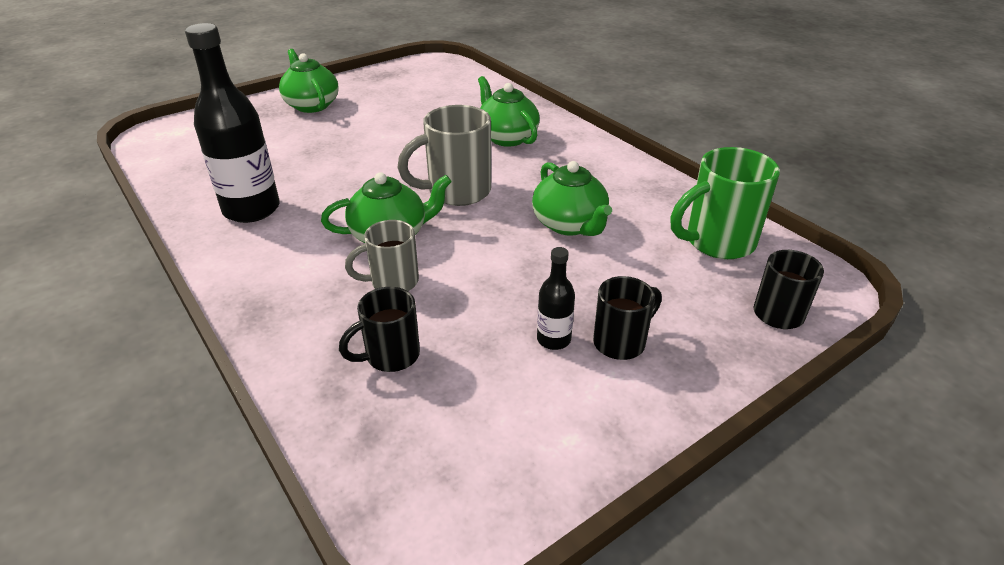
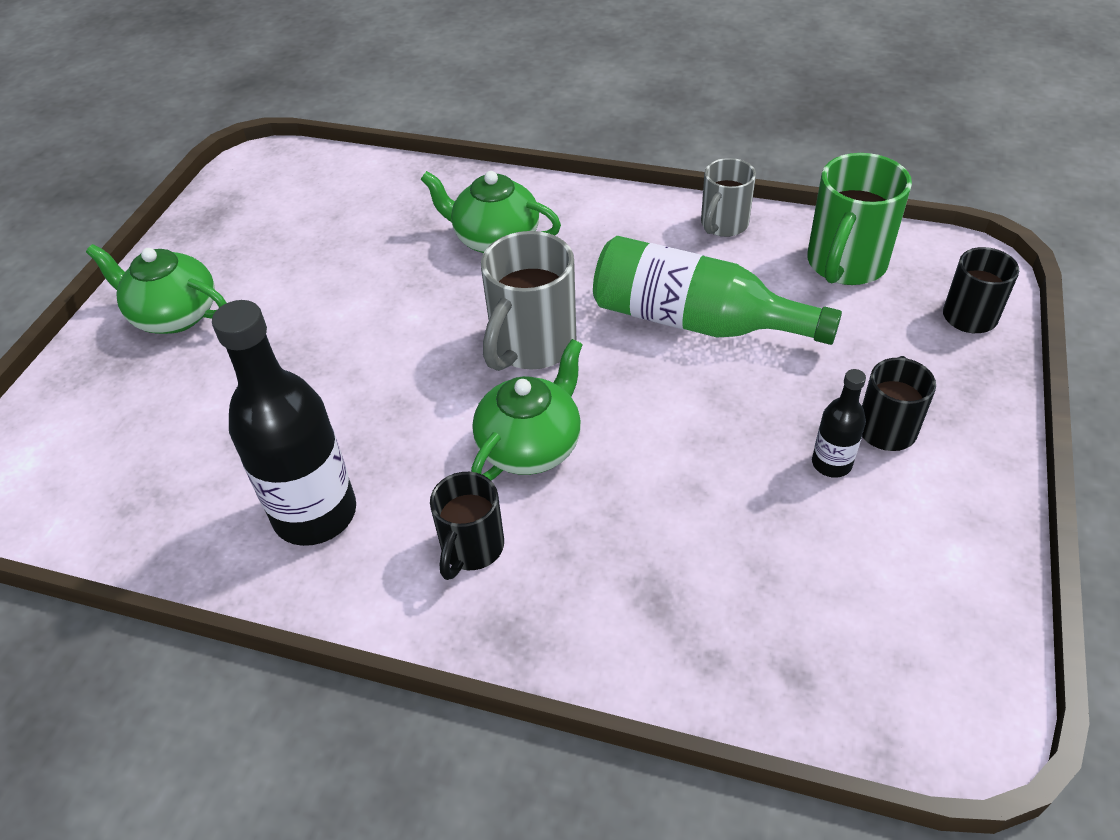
camera: 35 degrees left, 10 degrees up
black mug [339,287,420,372] -> black mug moved to [430,472,504,580]
grey mug [345,220,419,291] -> grey mug moved to [701,158,756,237]
green teapot [532,161,612,236] -> green bottle [593,236,842,345]

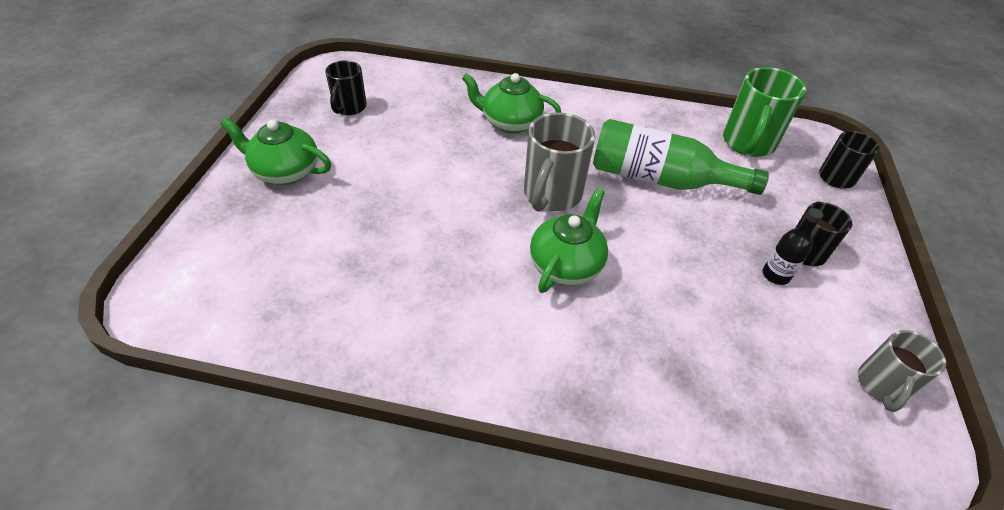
camera: 10 degrees left, 0 degrees up
black bottle [212,300,356,546] -> none
black mug [430,472,504,580] -> black mug moved to [325,60,367,115]
grey mug [701,158,756,237] -> grey mug moved to [858,330,946,412]

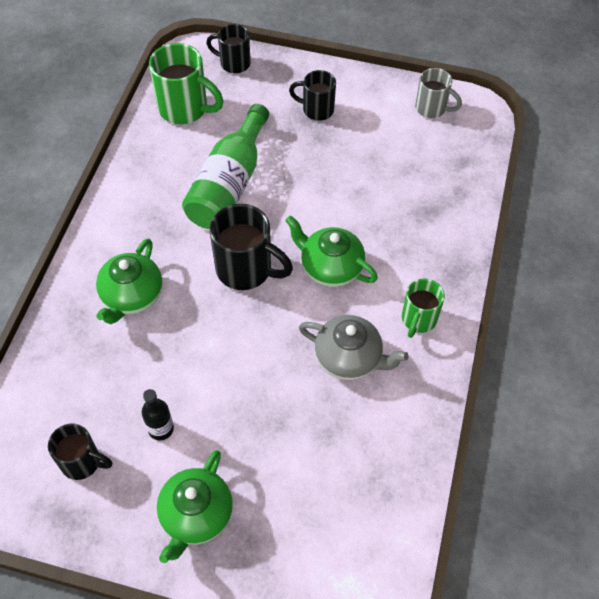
camera: 85 degrees left, 10 degrees up
grey mug [524,112,595,212] -> black mug [210,204,293,290]
black bottle [763,208,823,285] -> black bottle moved to [142,389,174,441]
none -> grey teapot [299,315,409,380]
none -> green mug [402,278,445,338]

